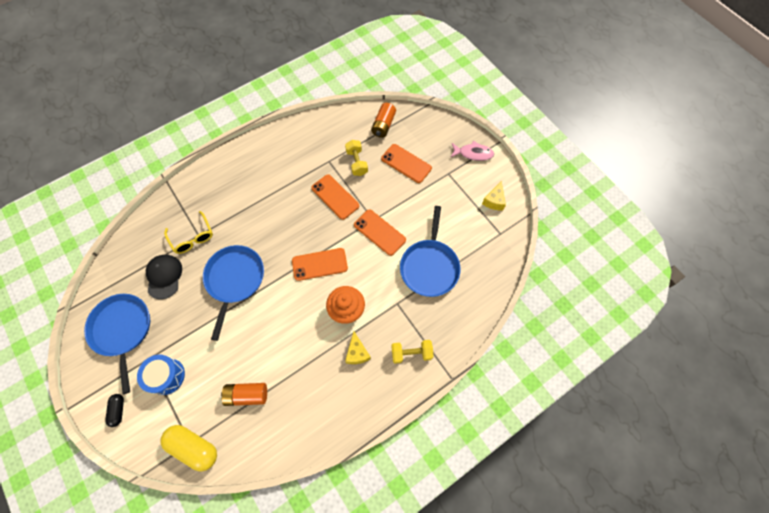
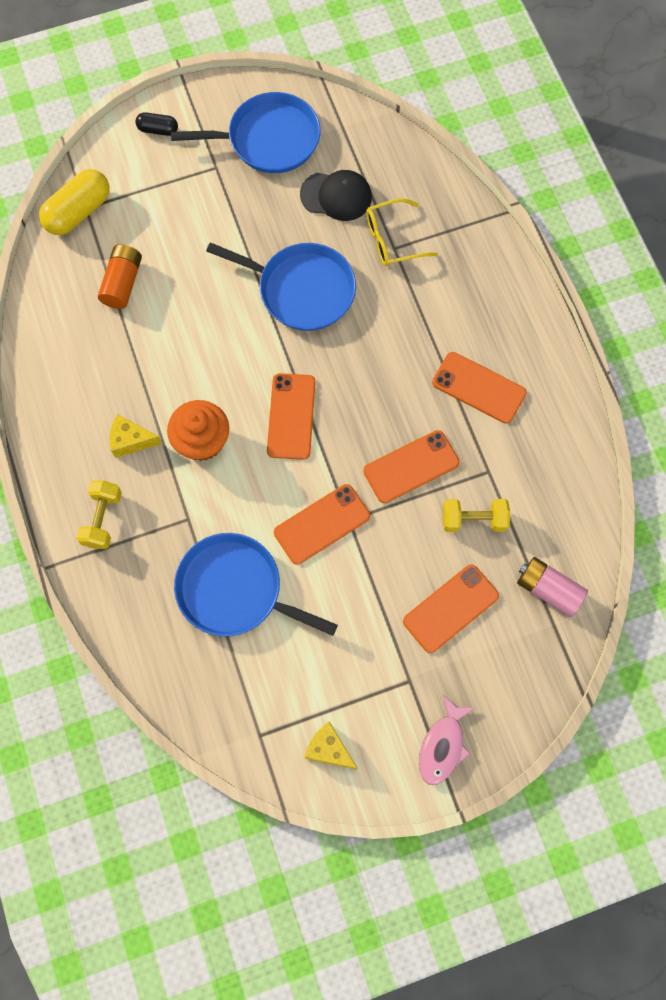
camera: 105 degrees right, 5 degrees up
blue drum [137,354,185,395] -> none
orange battery [371,103,396,138] -> pink battery [517,557,588,617]
none -> orange phone [432,352,527,424]

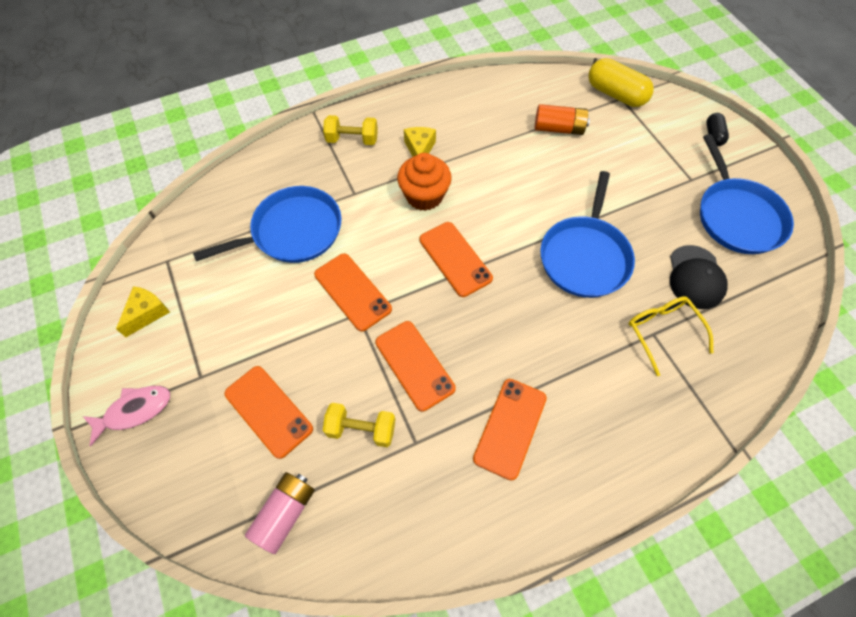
camera: 85 degrees right, 10 degrees down
blue pan [174,533,338,636] -> blue pan turned 45 degrees clockwise [193,186,342,263]
orange phone [267,373,315,460] -> orange phone turned 60 degrees clockwise [419,222,493,297]
pink fish [419,695,474,785] -> pink fish turned 135 degrees clockwise [82,386,170,446]
yellow dumbbell [443,499,510,532] -> yellow dumbbell turned 75 degrees counterclockwise [323,403,395,447]

